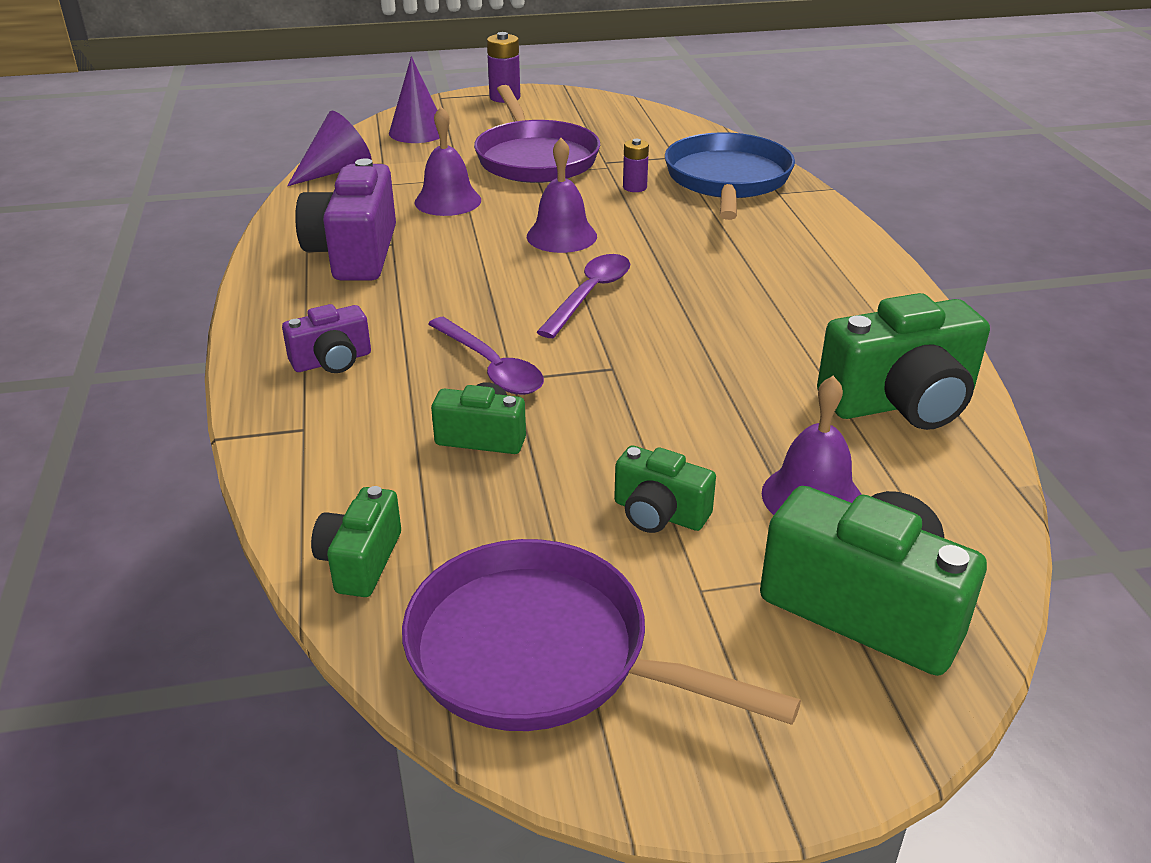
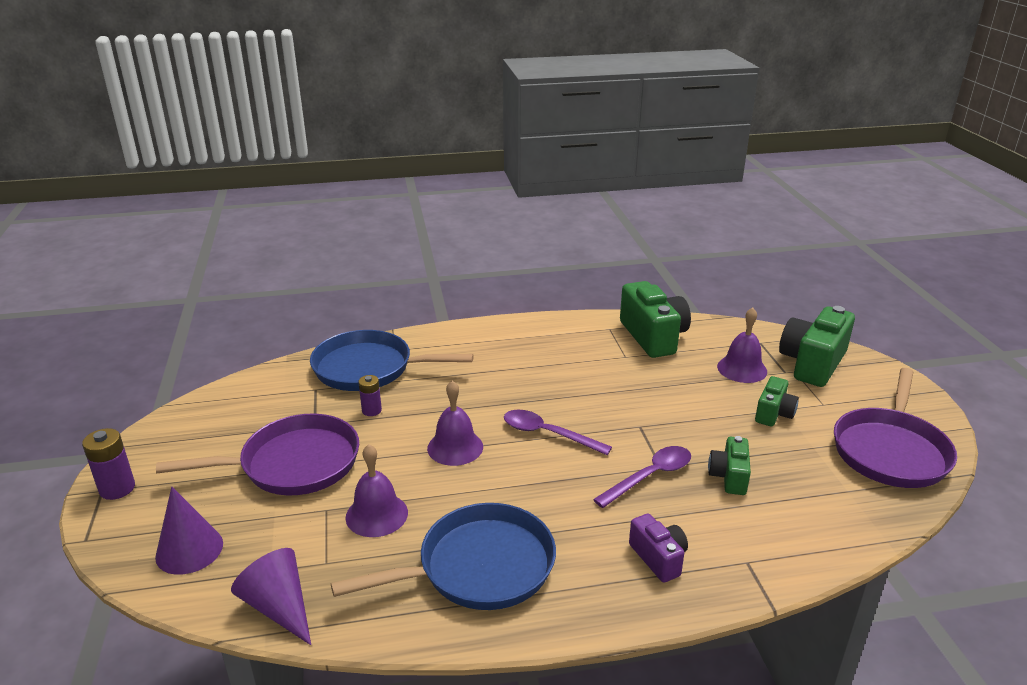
camera: 90 degrees left, 5 degrees down
purple camera [295,158,396,280] -> blue pan [331,503,556,610]
green camera [311,486,401,597] -> none

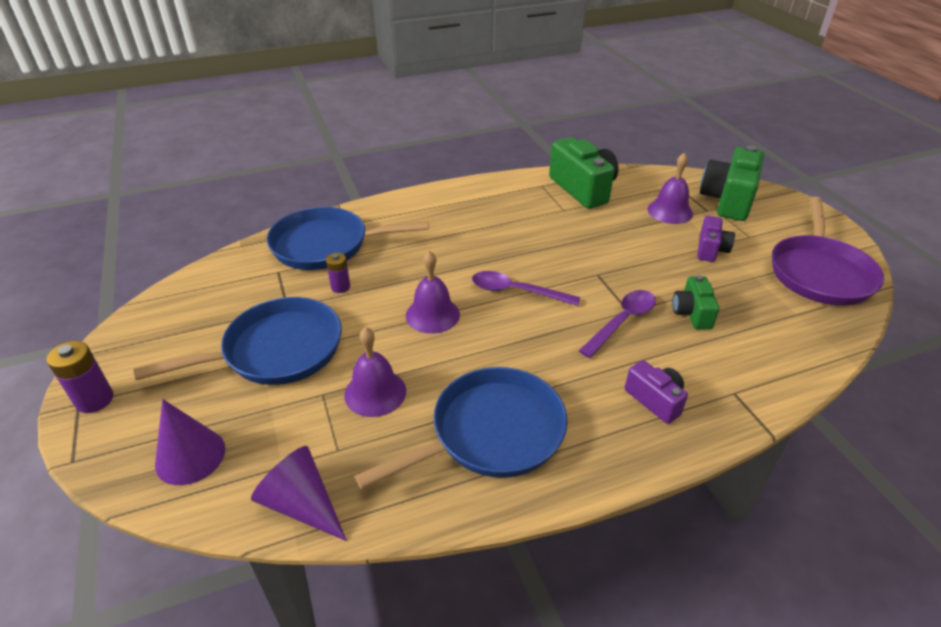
camera: 10 degrees left, 10 degrees up
purple pan [156,414,359,495] -> blue pan [134,297,342,385]
green camera [755,376,799,426] -> purple camera [697,216,735,262]

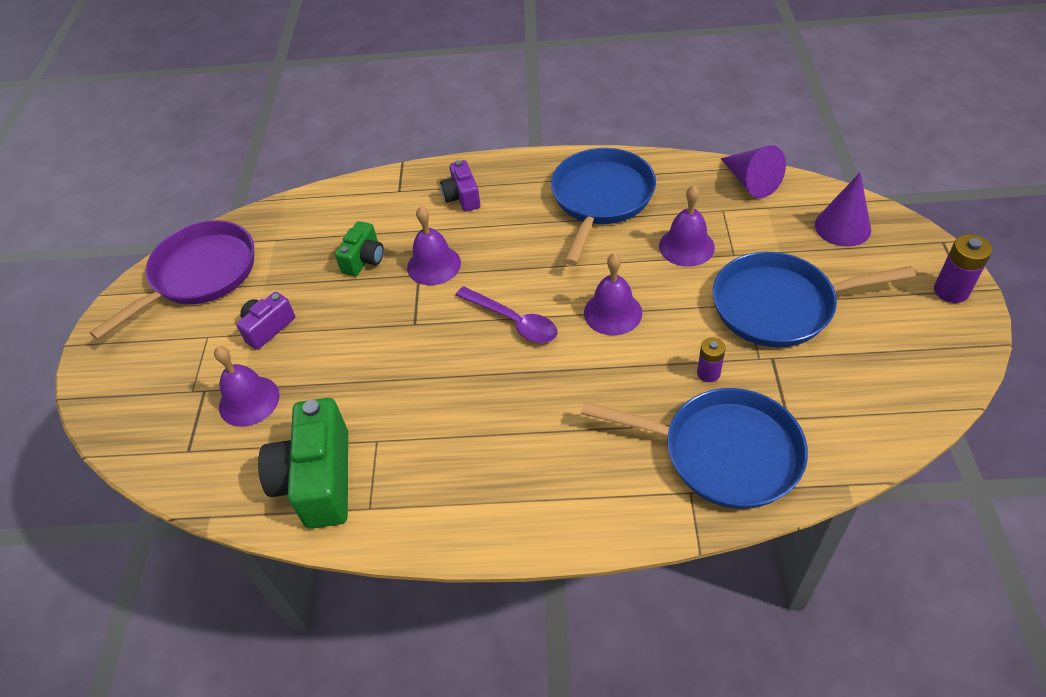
camera: 155 degrees left, 10 degrees up
blue pan [355,367,568,489] -> blue pan turned 120 degrees clockwise [551,148,656,265]
purple spoon [579,290,656,358] -> purple bell [407,206,461,285]
green camera [700,145,764,221] -> none

